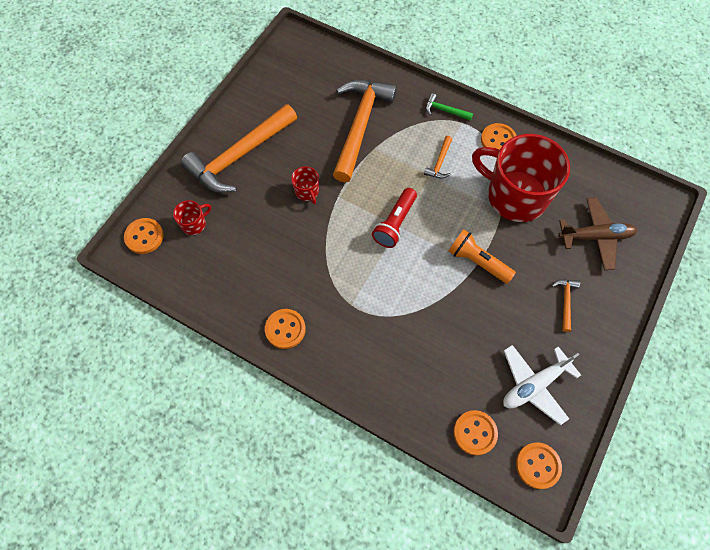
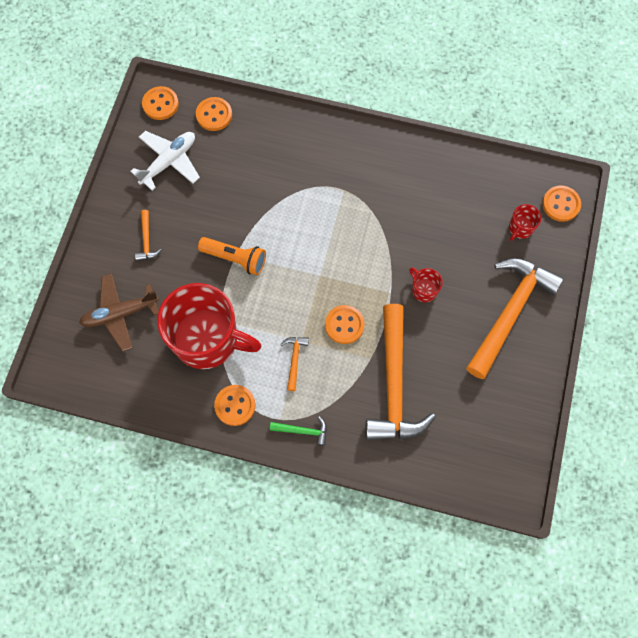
camera: 165 degrees right, 5 degrees up
orange button [265,309,306,349] -> orange button moved to [325,305,365,344]
red flashlight [372,188,417,248] -> none

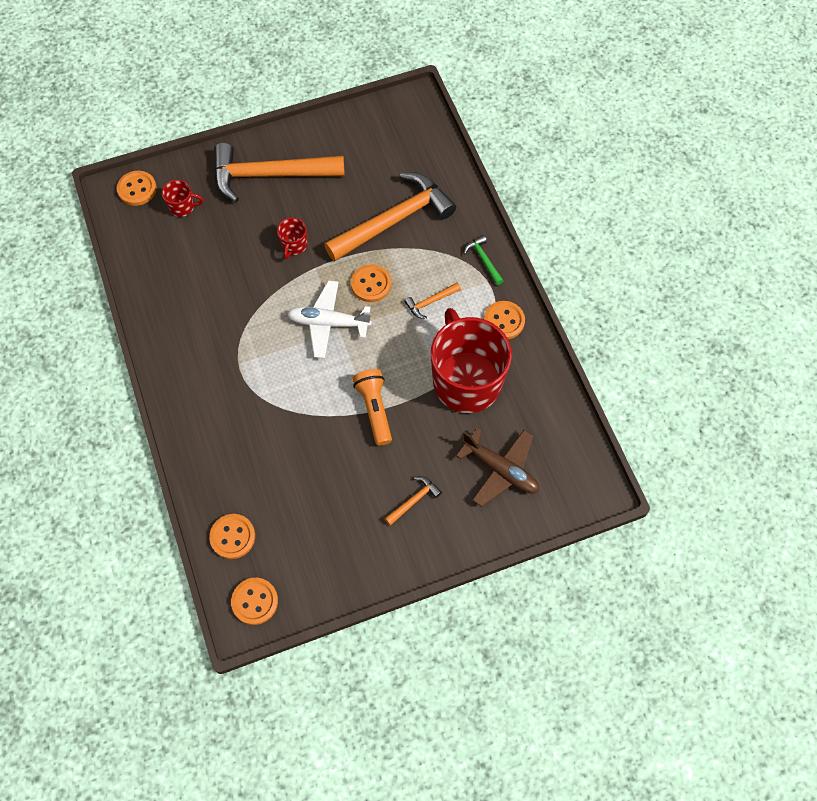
camera: 125 degrees left, 5 degrees down
white plane [130,131,200,191] -> white plane moved to [287,280,372,358]

